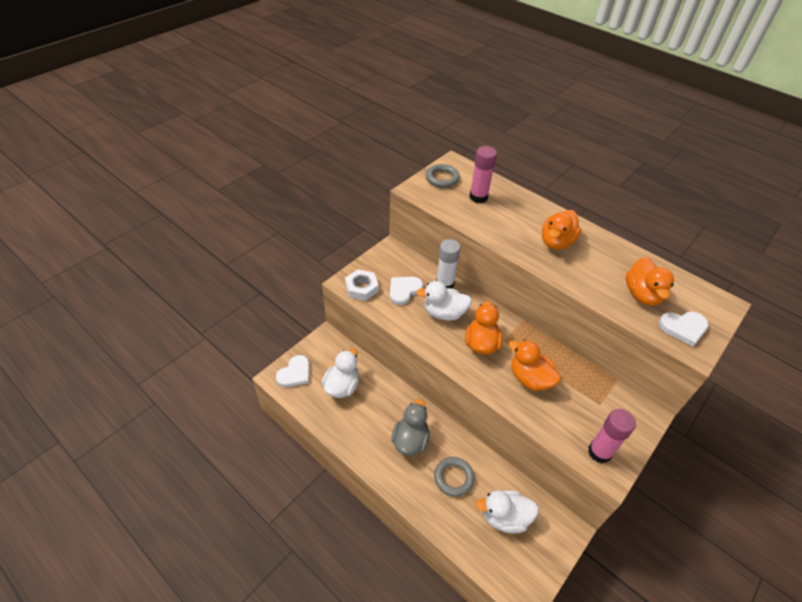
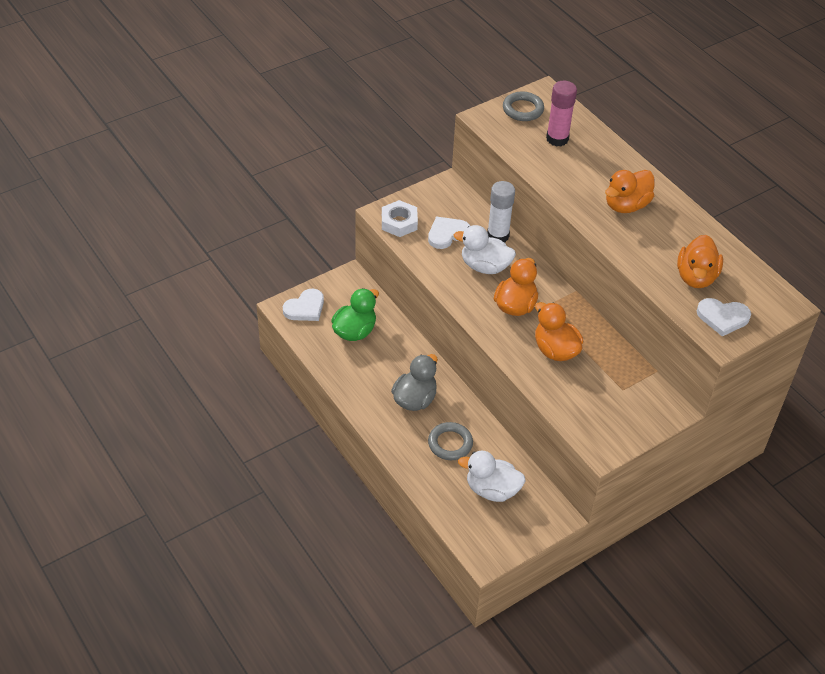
camera: 15 degrees right, 0 degrees up
white duck [322,349,359,398] -> green duck [331,288,379,341]
pink glue stick [588,409,636,463] -> none

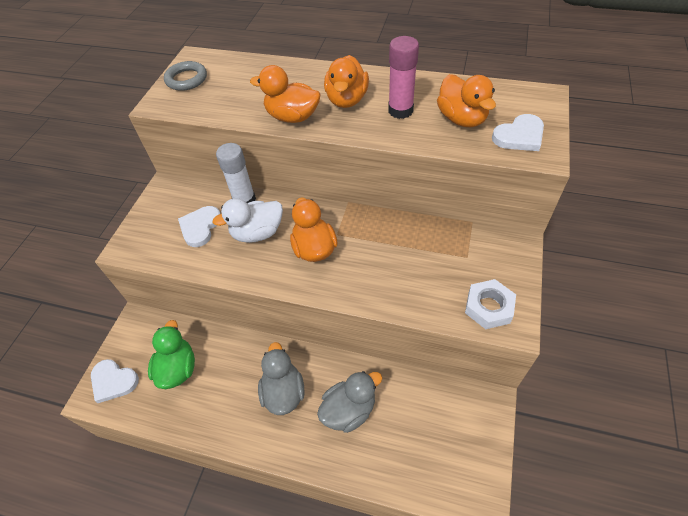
camera: 35 degrees left, 5 degrees up
white heart [283,289,324,321] -> white heart turned 105 degrees clockwise [91,359,139,403]
white nut [382,200,418,237] -> white nut moved to [465,279,516,329]
grey ring [428,422,473,460] -> grey duck [317,371,382,433]
white duck [458,450,526,502] -> none
orange duck [535,302,583,361] -> orange duck moved to [250,65,321,123]
pink glue stick [546,81,577,147] -> pink glue stick moved to [388,36,419,119]

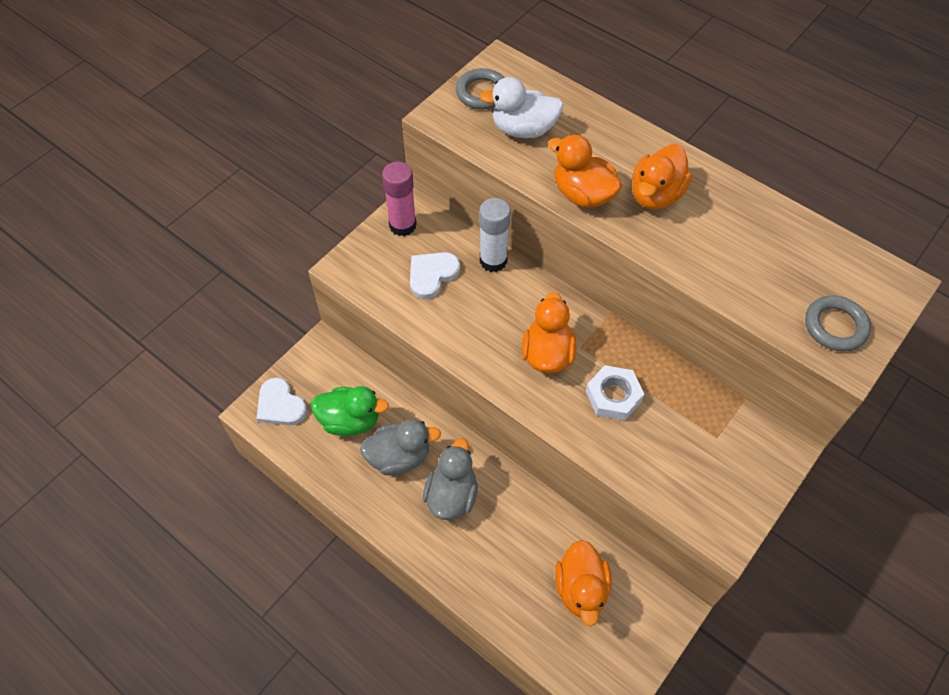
camera: 20 degrees right, 5 degrees up
green duck [148,320,195,389] -> green duck turned 75 degrees clockwise [311,386,389,436]
white duck [213,198,283,243] -> white duck moved to [480,77,563,138]
grey duck [317,371,382,433] -> grey duck moved to [360,420,441,475]
pink glue stick [388,36,419,119] -> pink glue stick moved to [382,162,417,236]
orange duck [437,74,496,127] -> orange duck moved to [555,540,612,626]
white nut [465,279,516,329] -> white nut moved to [586,365,644,421]
white heart [492,114,544,151] -> grey ring [805,295,871,351]

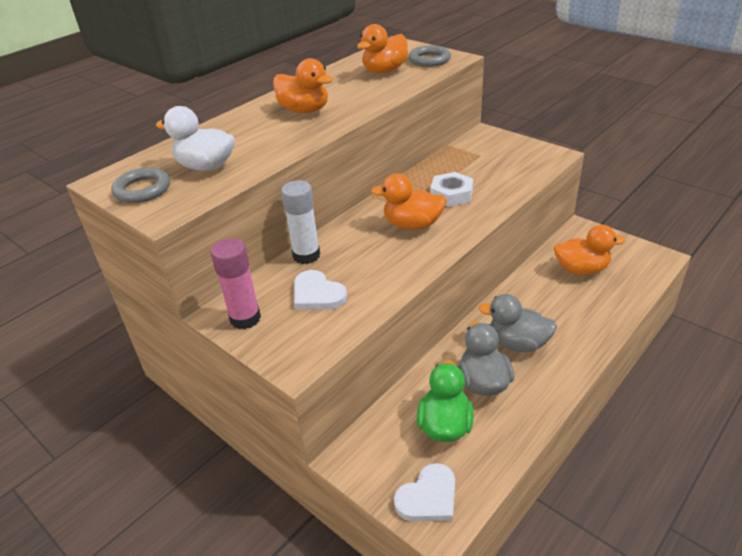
camera: 85 degrees left, 20 degrees down
white duck [480,77,563,138] -> white duck turned 105 degrees clockwise [156,106,235,171]
orange duck [548,135,622,208] -> orange duck moved to [357,24,409,74]

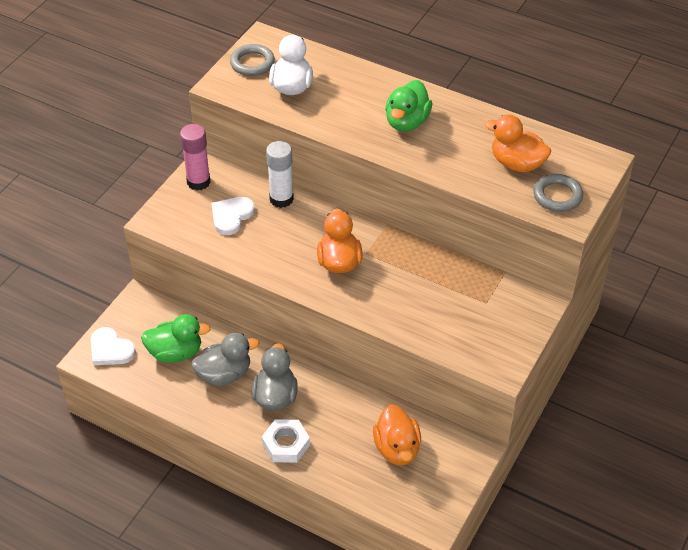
camera: 75 degrees right, 10 degrees up
orange duck [273,58,333,113] -> green duck [385,80,432,132]
white nut [430,172,473,207] -> white nut moved to [262,419,310,463]

